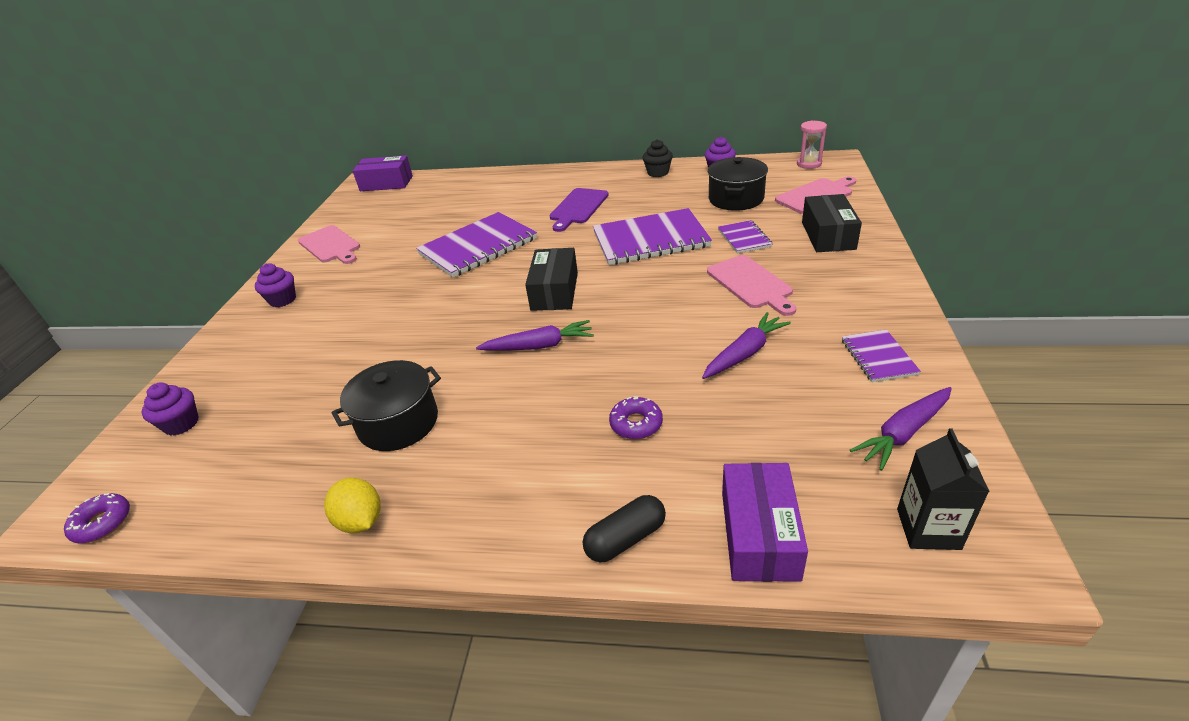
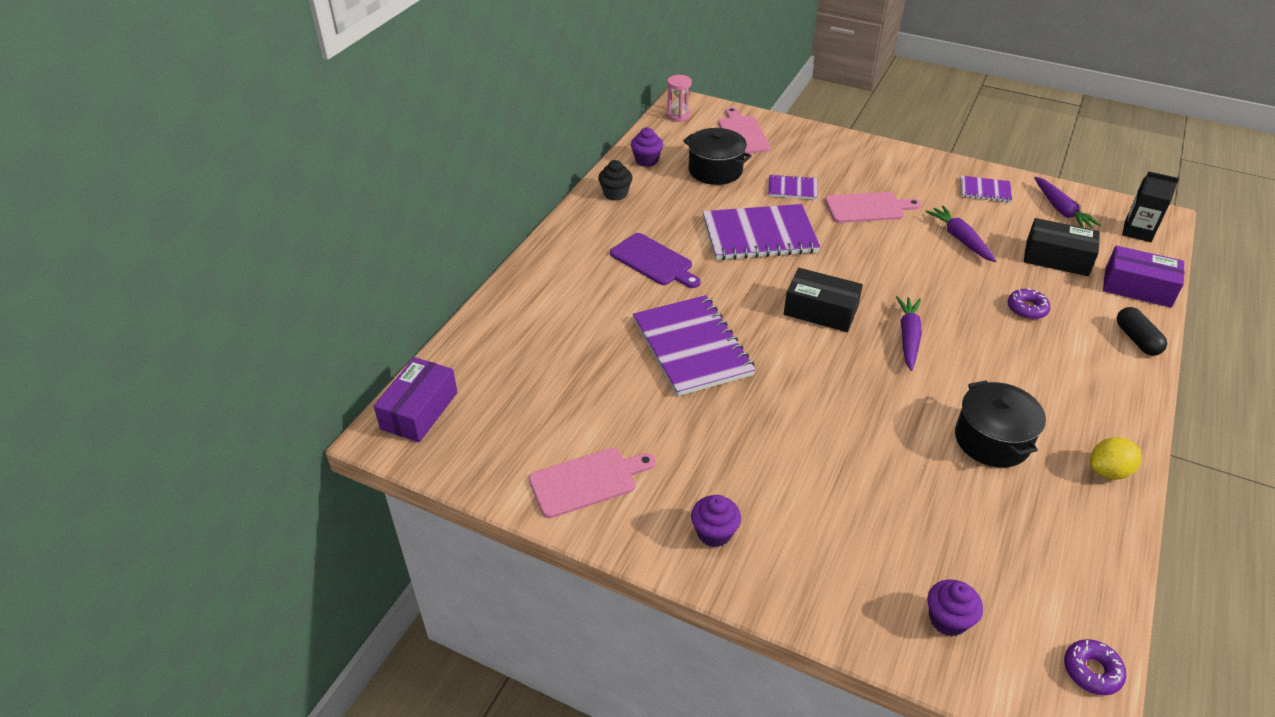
camera: 75 degrees left, 5 degrees up
purple notebook [593,208,712,265] -> purple notebook turned 75 degrees clockwise [703,204,820,260]
black box [802,194,862,252] -> black box moved to [1024,218,1100,276]

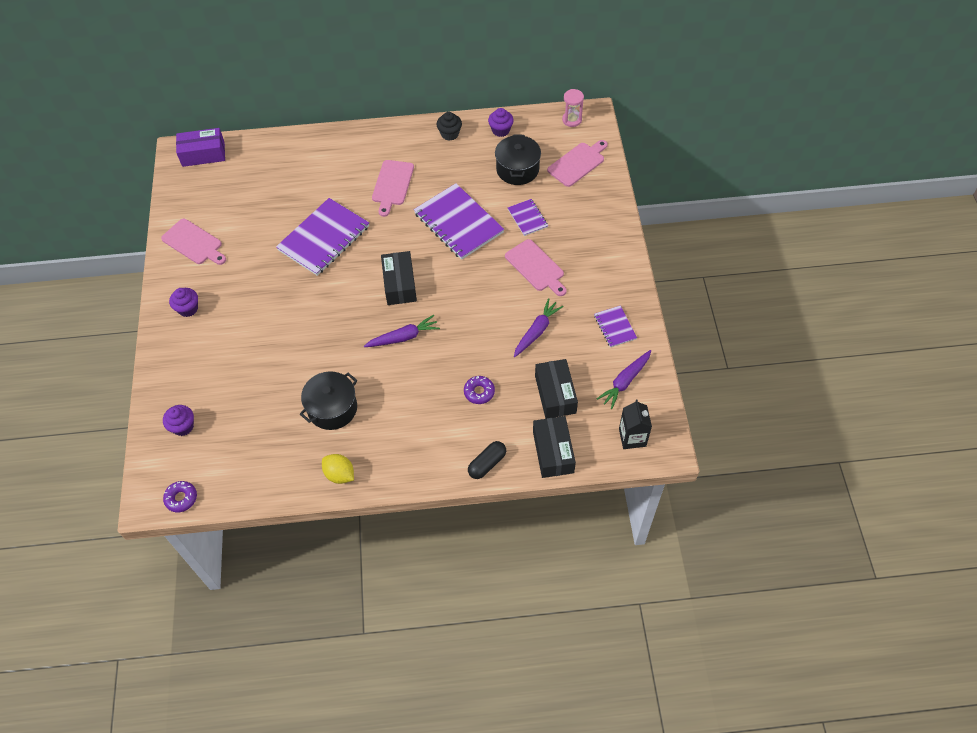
camera: 60 degrees right, 15 degrees up
purple cutting board [610,233,700,288] -> pink cutting board [372,160,414,217]
purple box [1103,245,1184,307] -> black box [533,416,576,478]

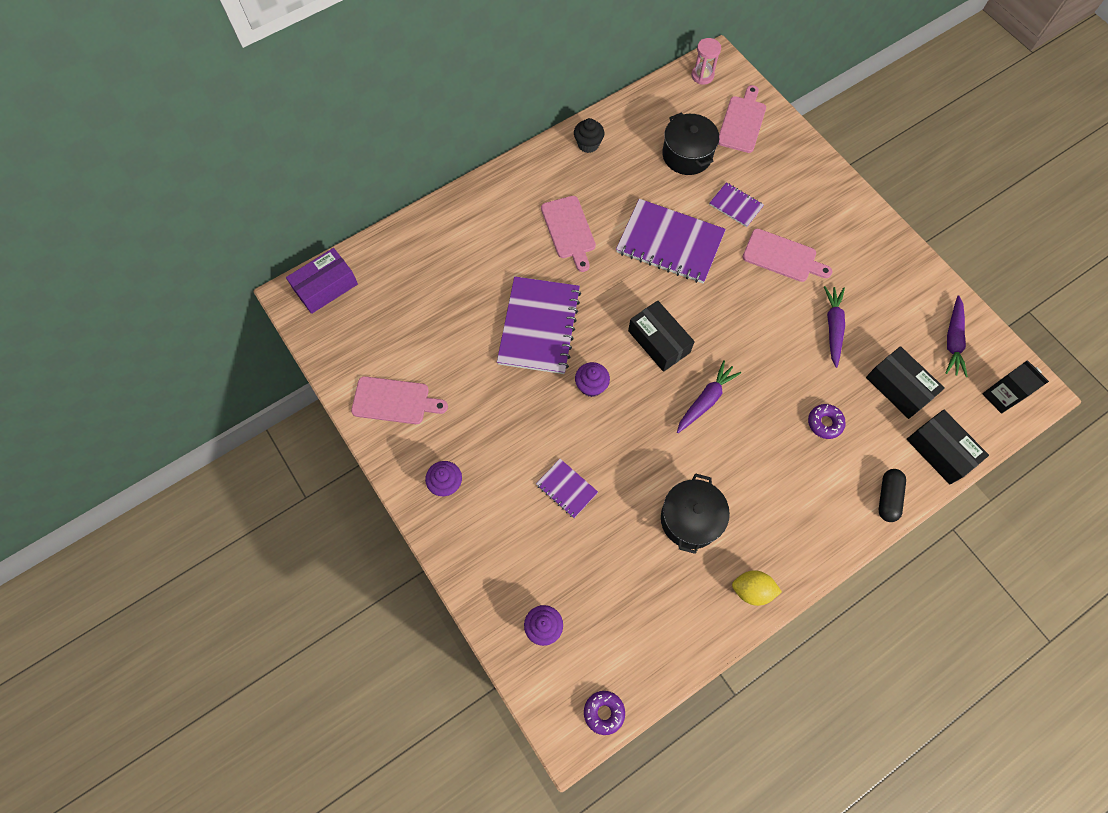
camera: 30 degrees left, 10 degrees up
purple cupcake [488,108,514,137] -> purple cupcake moved to [575,362,610,397]
purple notebook [594,306,637,347] -> purple notebook moved to [536,459,598,518]

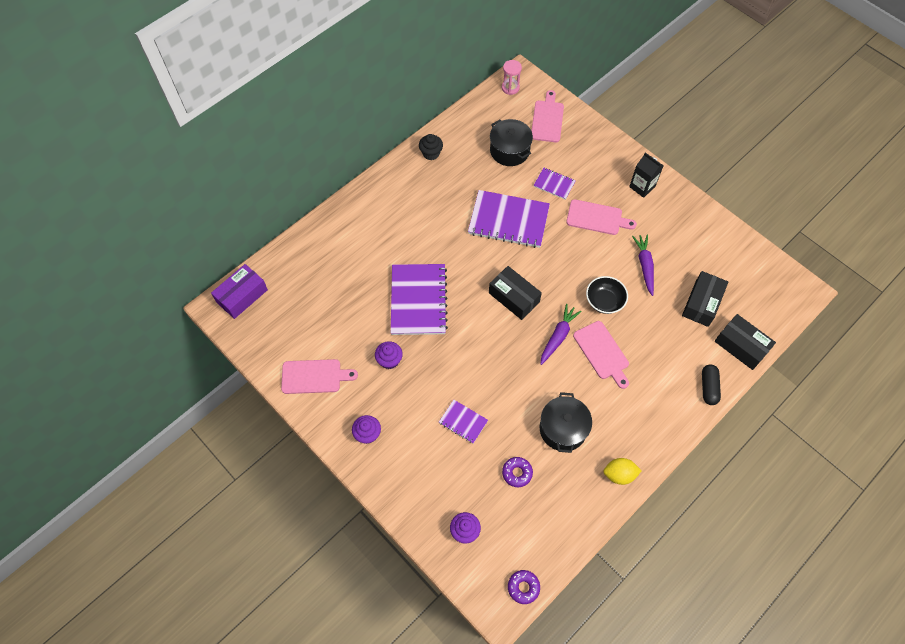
camera: 10 degrees left, 5 degrees down
pink cutting board [541,196,596,272] -> pink cutting board moved to [573,321,629,389]
purple cupcake [575,362,610,397] -> purple cupcake moved to [375,341,403,369]
purple donut [808,404,846,439] -> purple donut moved to [502,457,533,487]
black box [866,346,945,419] -> black box turned 75 degrees clockwise [682,271,728,327]
purple carrot [945,295,968,377] -> none
black carton [982,360,1049,414] -> black carton moved to [629,152,663,198]
none -> black bowl [586,276,628,314]

